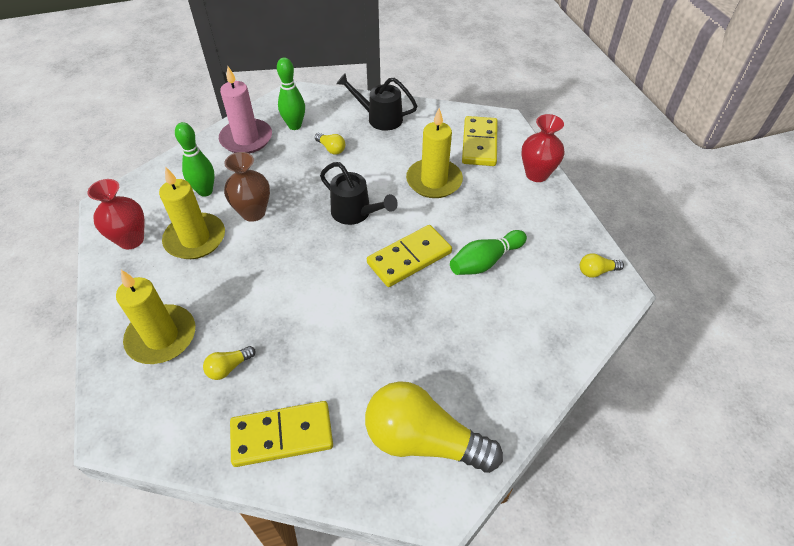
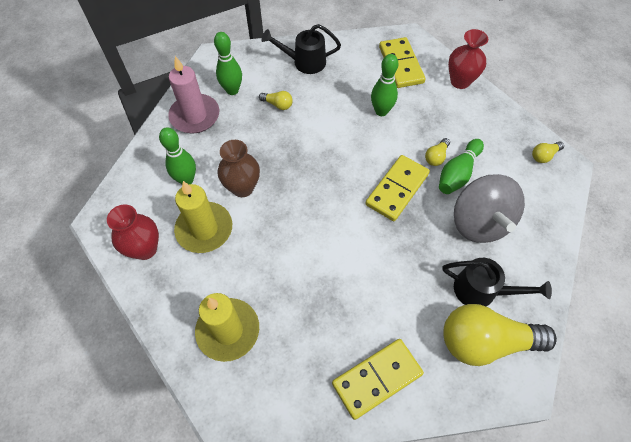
camera: 20 degrees left, 10 degrees up
yellow light bulb [203,346,255,380] -> yellow light bulb moved to [425,138,450,166]
black watering can [320,162,398,225] -> black watering can moved to [442,258,552,306]
yellow candle [406,108,463,198] -> green bowling pin [371,54,398,116]
none -> grey spinning top [454,174,525,243]

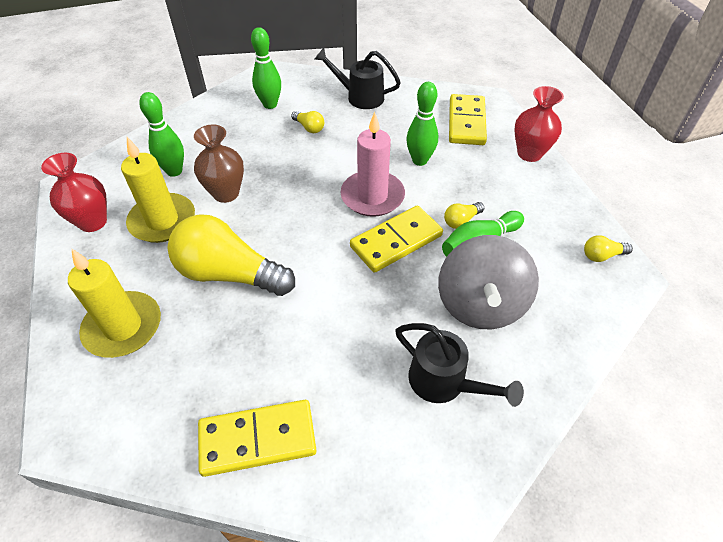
camera: 20 degrees right, 10 degrees down
pink candle [168,56,219,133] -> pink candle moved to [340,112,405,217]
yellow light bulb [443,304,557,366] -> yellow light bulb moved to [168,214,295,296]

